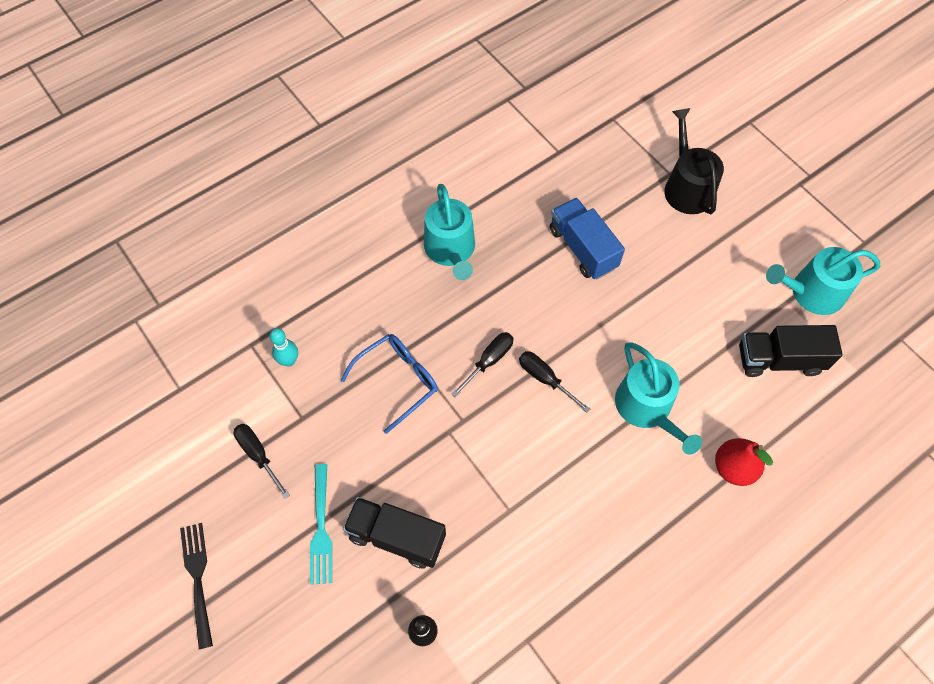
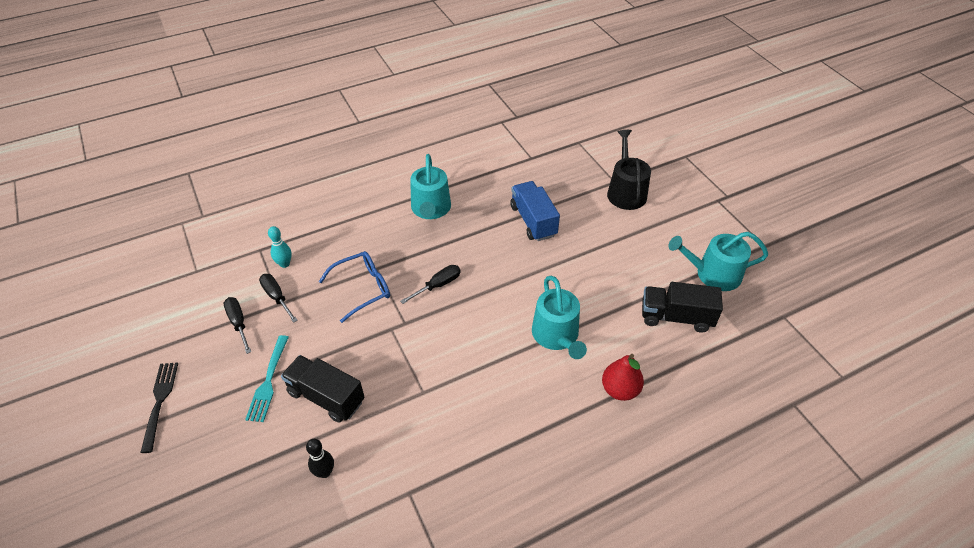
camera: 10 degrees right, 15 degrees down
black screwdriver [519,351,590,413] -> black screwdriver moved to [259,274,298,323]

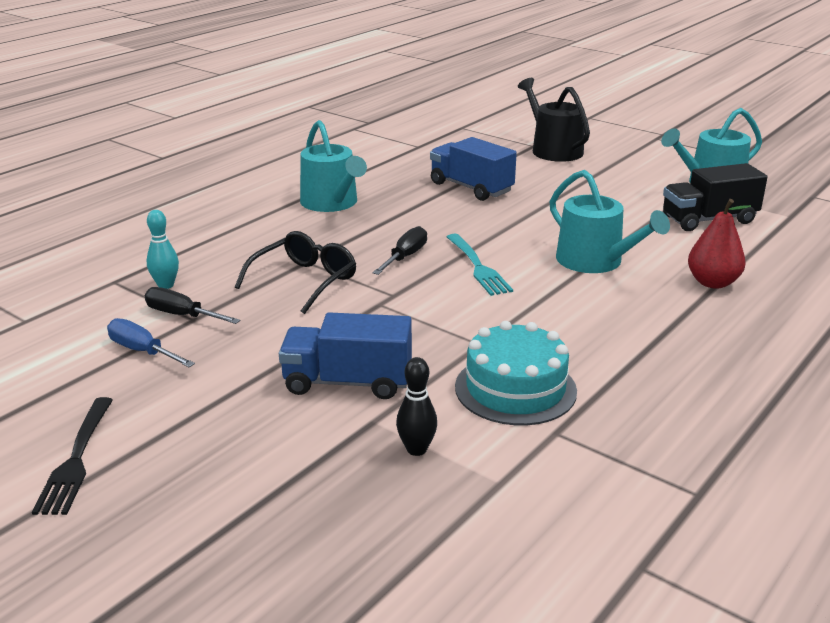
camera: 25 degrees left, 20 degrees down
black fork [140,362,178,453] -> black fork turned 150 degrees counterclockwise [32,397,113,515]
black screwdriver [224,297,251,354] -> blue screwdriver [107,318,195,367]
turquoise fork [245,335,289,422] -> turquoise fork moved to [447,234,513,296]
black truck [281,355,365,423] -> blue truck [279,312,412,399]
blue glasses [319,251,390,323] -> black glasses [235,231,356,314]
none -> turquoise cake [455,321,577,425]

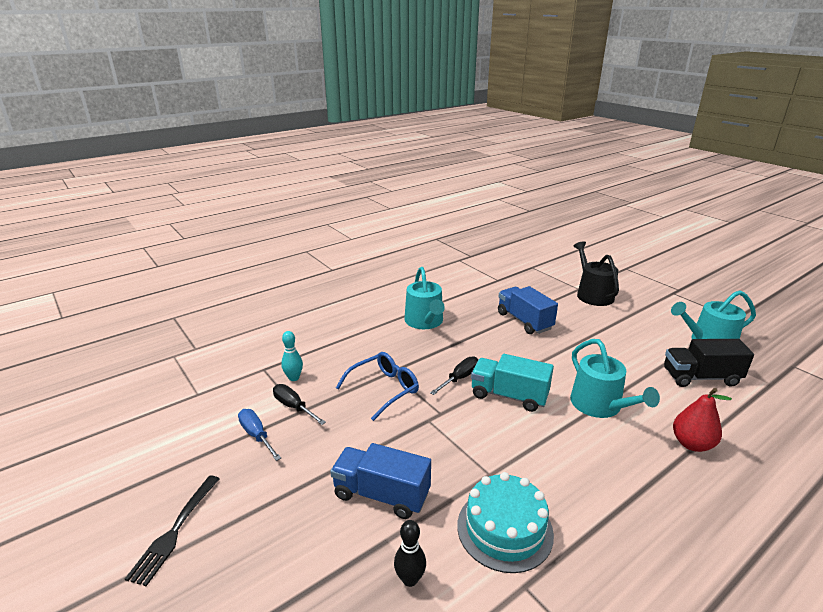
camera: 15 degrees right, 0 degrees up
black glasses [235,231,356,314] -> blue glasses [336,352,419,421]
turquoise fork [447,234,513,296] -> turquoise truck [471,354,554,412]

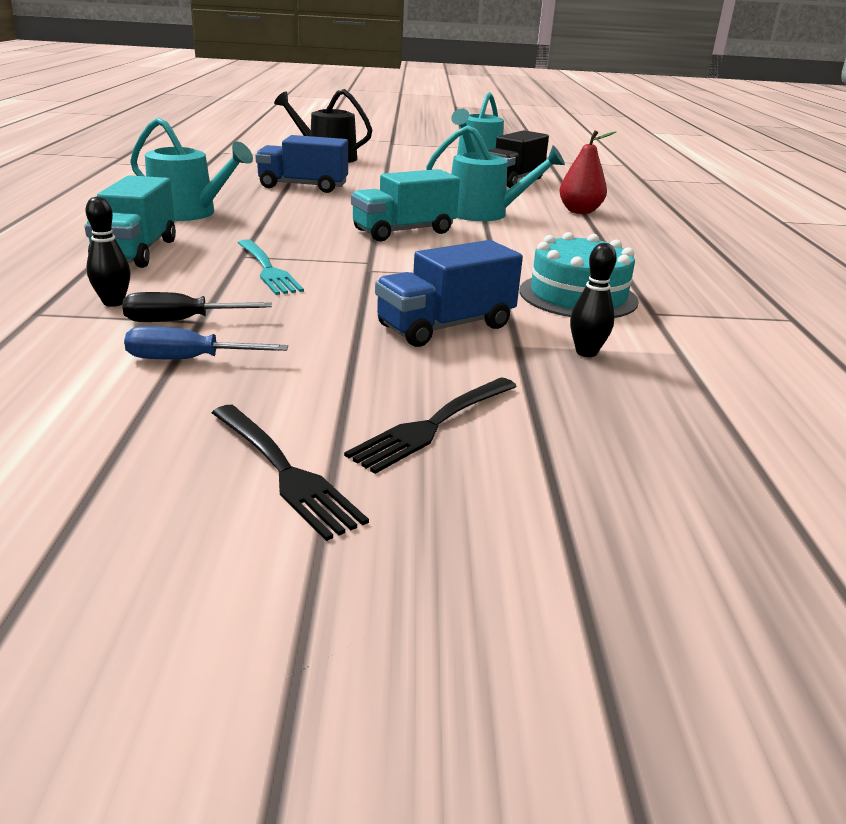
camera: 55 degrees left, 0 degrees up
turquoise bowling pin [281,331,303,381] -> black bowling pin [86,197,131,307]
blue glasses [336,352,419,421] -> turquoise fork [238,239,304,295]
black screwdriver [430,356,478,395] -> none
none -> turquoise truck [84,175,176,268]
none -> black fork [344,378,517,474]

